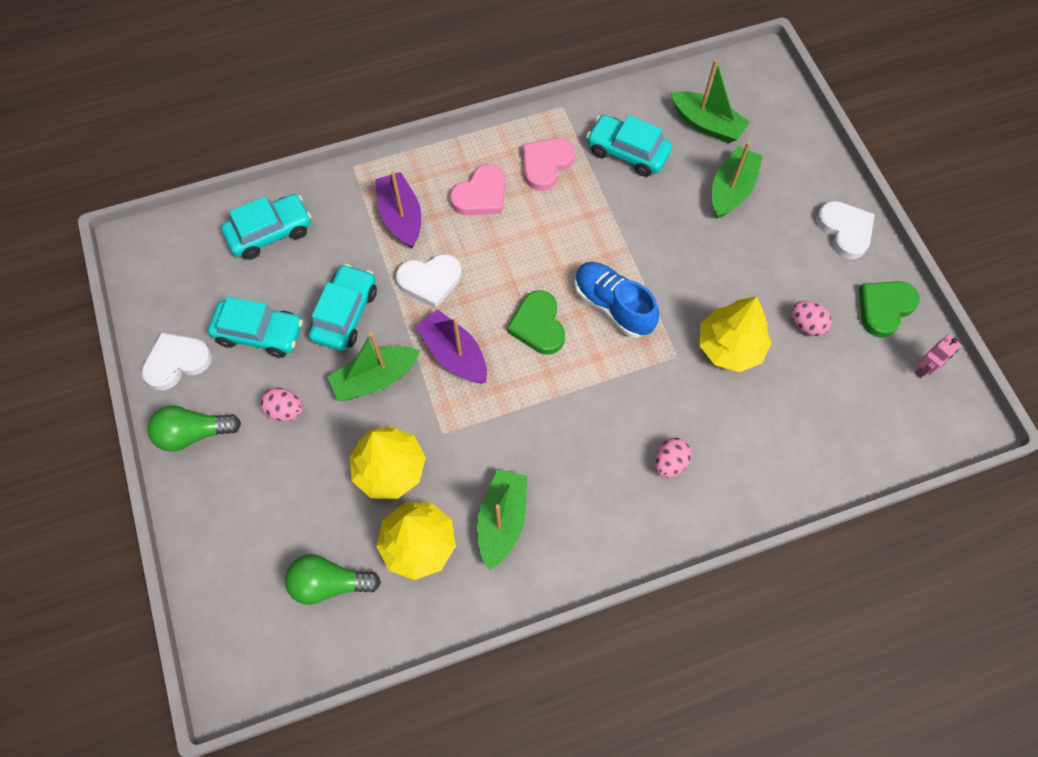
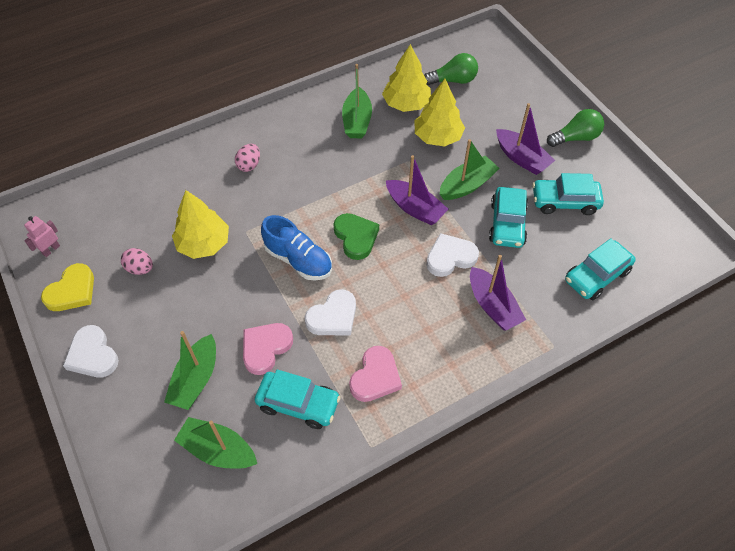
camera: 170 degrees right, 10 degrees down
white heart [141,332,212,390] -> white heart moved to [305,289,356,336]
pink egg [260,388,303,421] -> purple boat [496,103,555,175]
pink heart [450,164,505,215] -> pink heart moved to [243,323,293,375]
green heart [859,281,920,338] -> yellow heart [41,263,94,311]

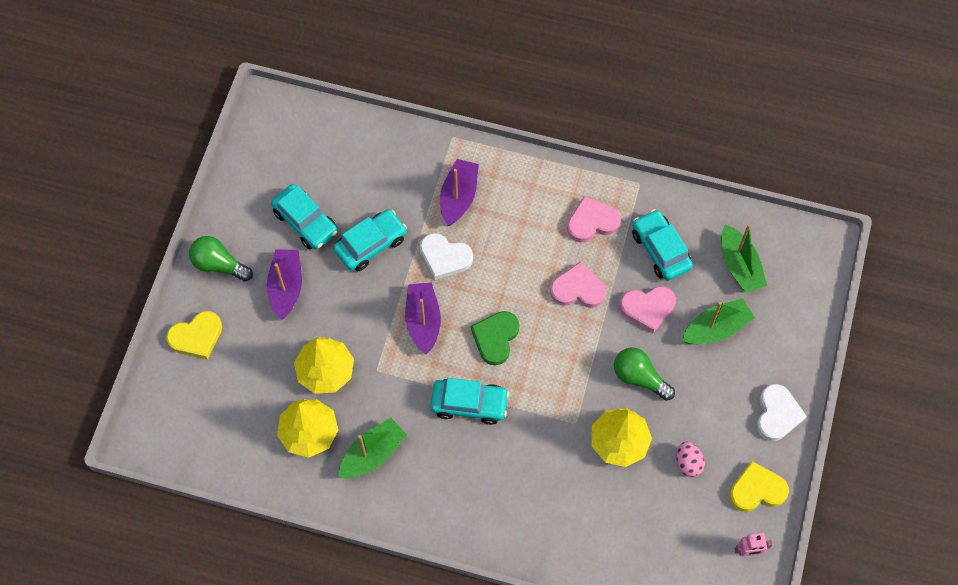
camera: 135 degrees left, 10 degrees up
pink egg [235,144,260,172] -> none
blue shoe [261,215,332,281] -> none
white heart [305,289,356,336] -> pink heart [550,262,606,308]
green light bulb [424,53,478,85] -> green light bulb moved to [614,347,675,401]
green boat [440,139,500,200] -> none
turquoise car [565,238,636,300] -> turquoise car moved to [431,378,509,425]
none -> yellow heart [166,311,222,359]

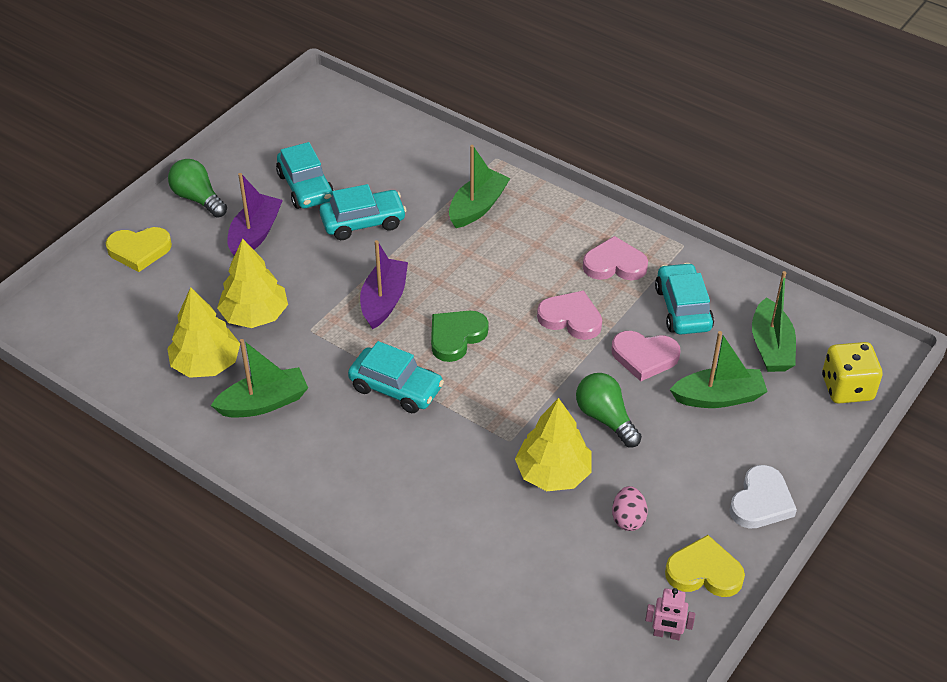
camera: 20 degrees right, 20 degrees down
white heart [420,233,473,280] -> none
purple boat [440,159,479,226] -> green boat [449,145,510,228]
none -> yellow dice [822,342,882,403]

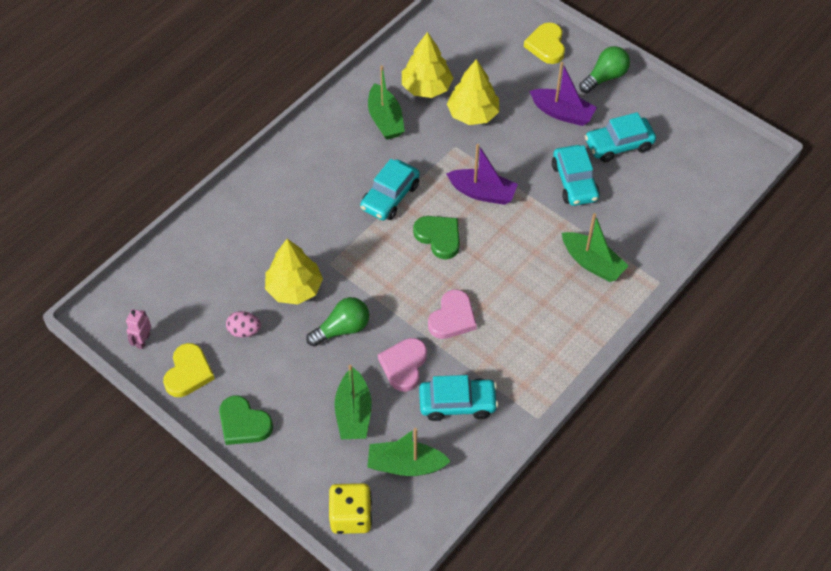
camera: 95 degrees right, 10 degrees up
pink heart [583,236,648,280] -> none
white heart [729,465,797,529] -> green heart [219,396,273,445]

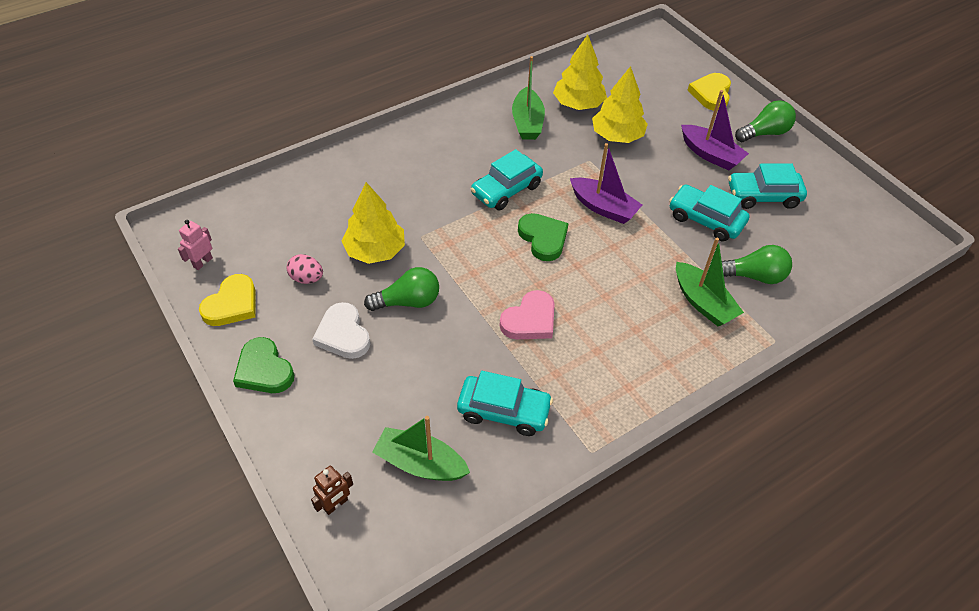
camera: 15 degrees right, 5 degrees down
yellow dice [329,483,372,534] -> brown robot [311,466,353,515]
green boat [335,364,372,439] -> none
pink heart [378,338,427,392] -> none
turquoise car [552,145,600,206] -> turquoise car turned 120 degrees clockwise [669,185,749,241]
none -> white heart [312,302,370,359]
none -> green light bulb [722,245,792,284]

